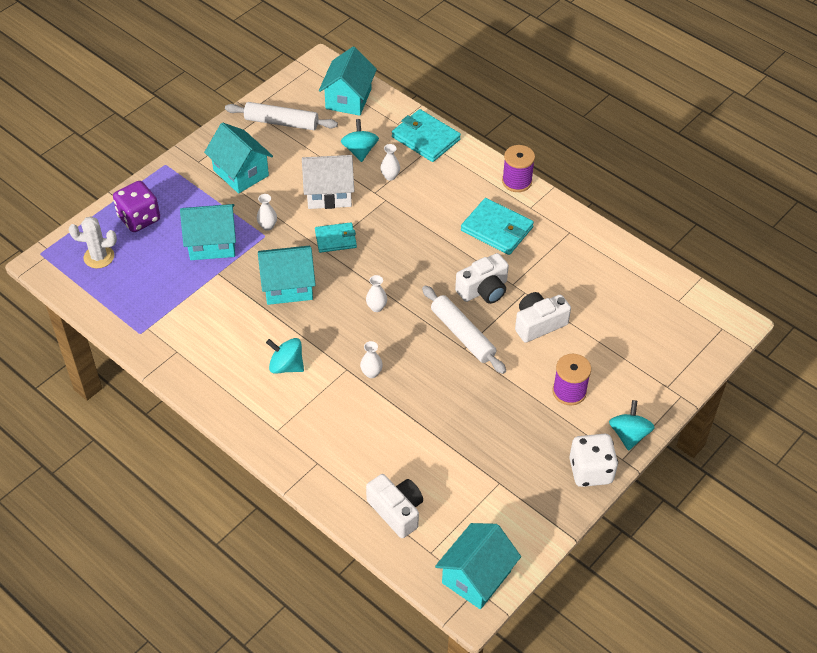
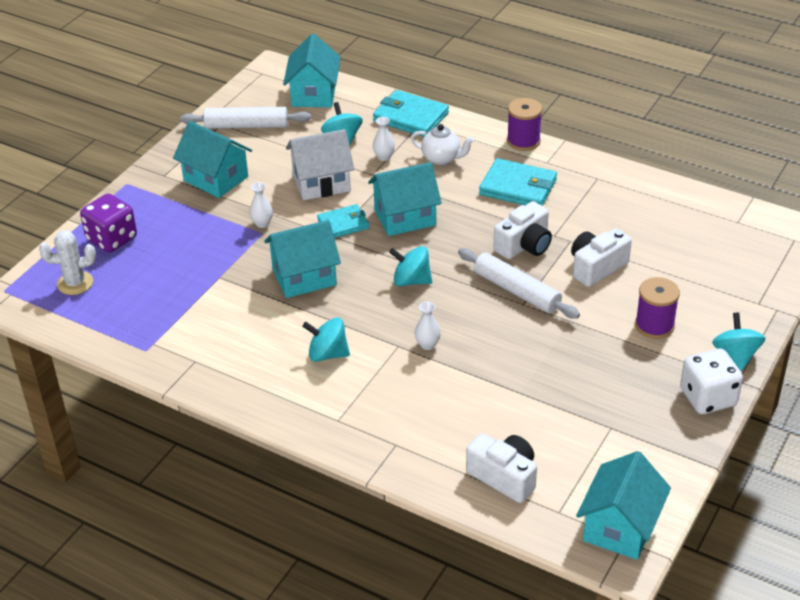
camera: 10 degrees left, 10 degrees down
turquoise house [180,204,236,260] -> turquoise house moved to [368,162,442,236]
white vase [366,275,387,312] -> turquoise spinning top [389,246,432,286]
none -> white teapot [411,124,474,165]

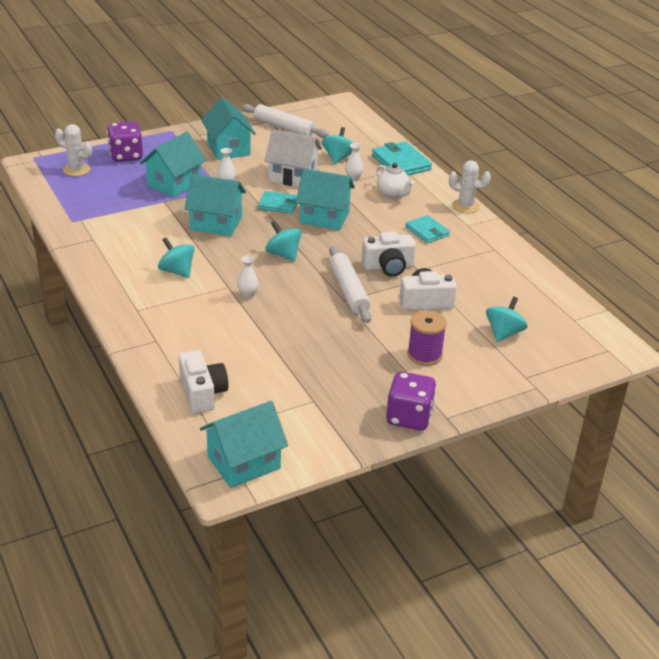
camera: 30 degrees right, 5 degrees down
turquoise house [283,34,341,107] -> turquoise house moved to [140,132,206,197]
turquoise wallet [479,158,557,206] -> turquoise wallet [405,215,450,244], size x0.65
purple spool [507,98,542,151] -> white cactus [449,160,491,213]
white dice [680,348,743,414] -> purple dice [386,372,436,430]
turquoise spinning top [712,312,765,371] -> turquoise spinning top moved to [486,297,528,342]

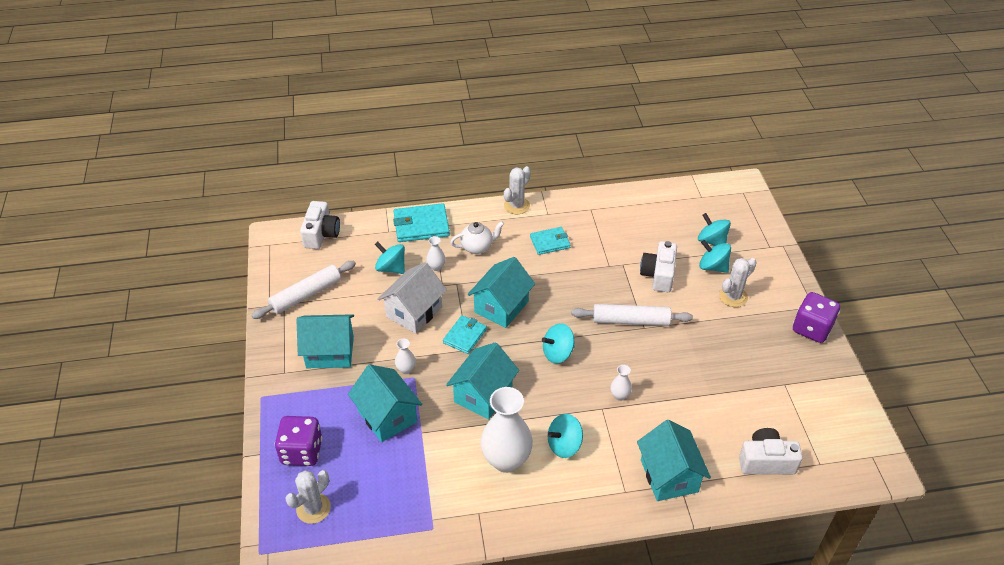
camera: 70 degrees left, 10 degrees up
turquoise house [200,401,288,488] -> turquoise house moved to [637,420,711,501]
white camera [362,231,416,277] -> white camera moved to [300,201,340,249]
purple spool [407,310,447,366] -> white cactus [719,258,756,307]
none -> white vase [480,387,533,473]
none -> turquoise spinning top [699,240,731,273]

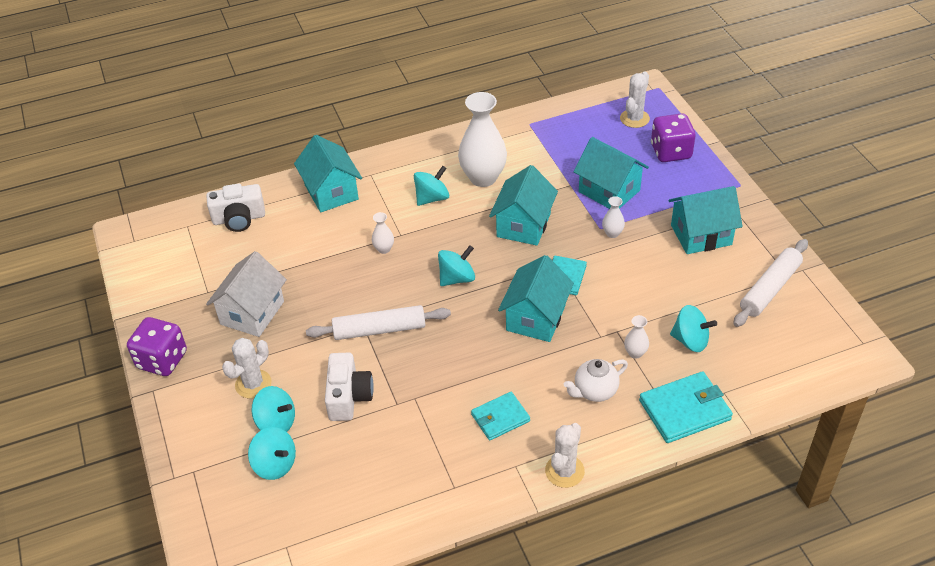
camera: 170 degrees right, 0 degrees up
white camera [300,201,340,249] -> none
white house [378,262,447,334] -> white house moved to [206,251,287,337]

